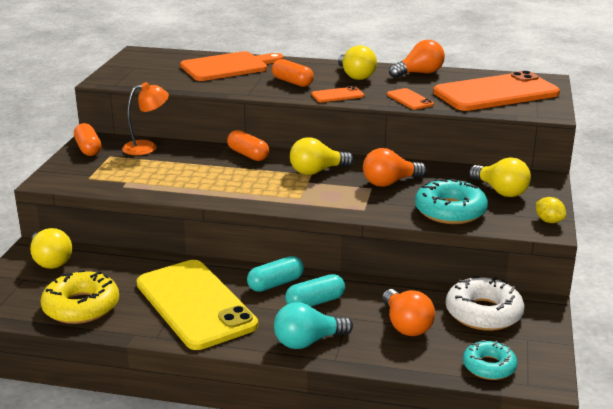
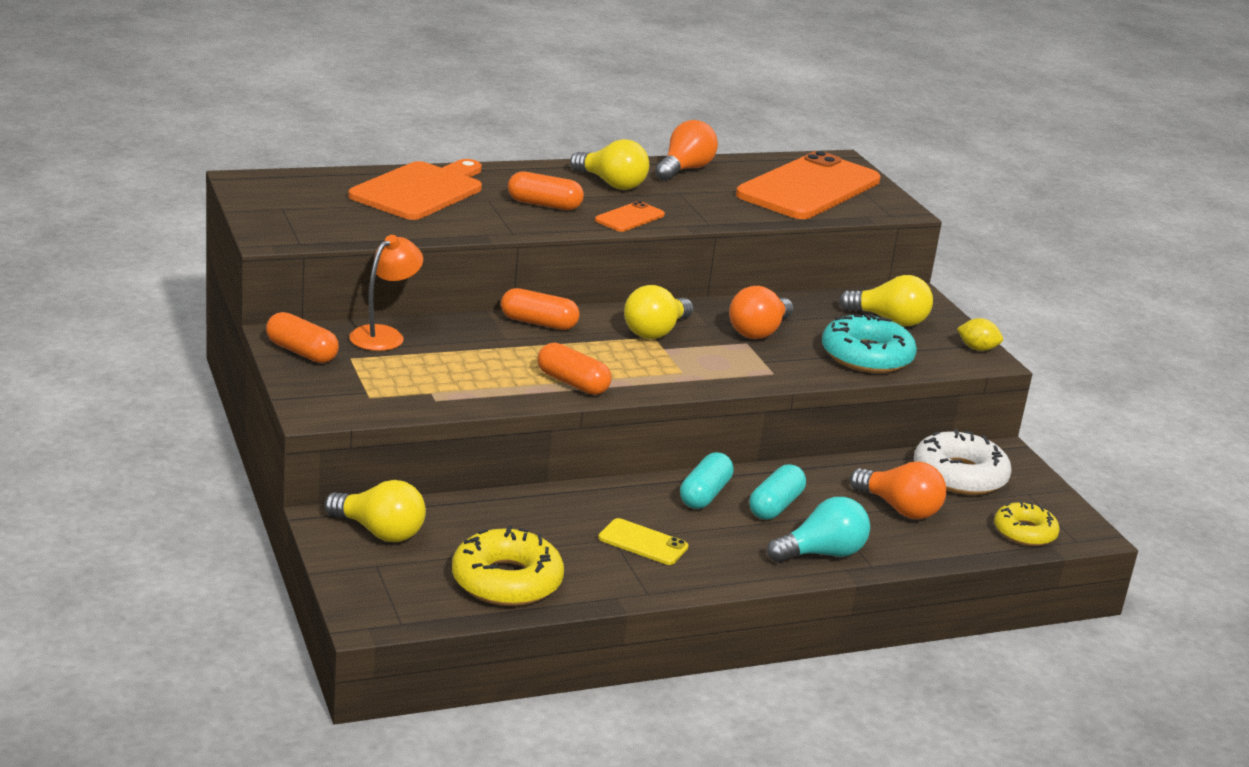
camera: 35 degrees left, 0 degrees up
yellow phone [136,260,258,350] -> yellow phone [598,518,688,565], size x0.42
turquoise light bulb [274,302,353,349] -> turquoise light bulb turned 150 degrees counterclockwise [767,497,870,562]
orange phone [387,88,434,110] -> none
turquoise donut [463,340,517,380] -> yellow donut [994,501,1060,546]
none -> orange capsule [538,343,612,395]

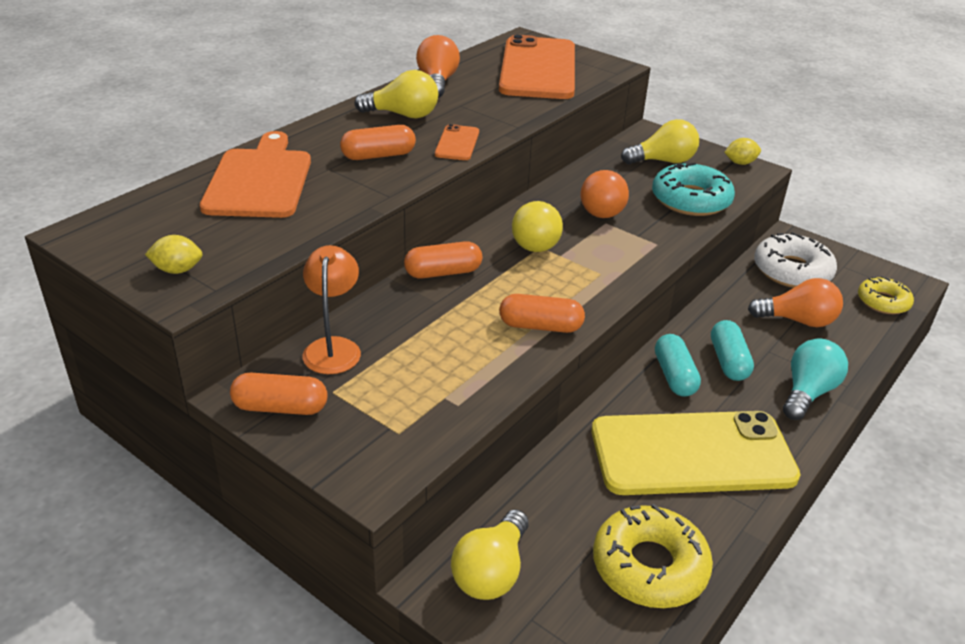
camera: 30 degrees left, 10 degrees up
yellow light bulb [324,480,426,542] -> yellow light bulb turned 120 degrees clockwise [451,509,529,600]
yellow phone [598,518,688,565] -> yellow phone [592,411,801,495], size x2.38
none -> yellow lemon [145,235,203,274]

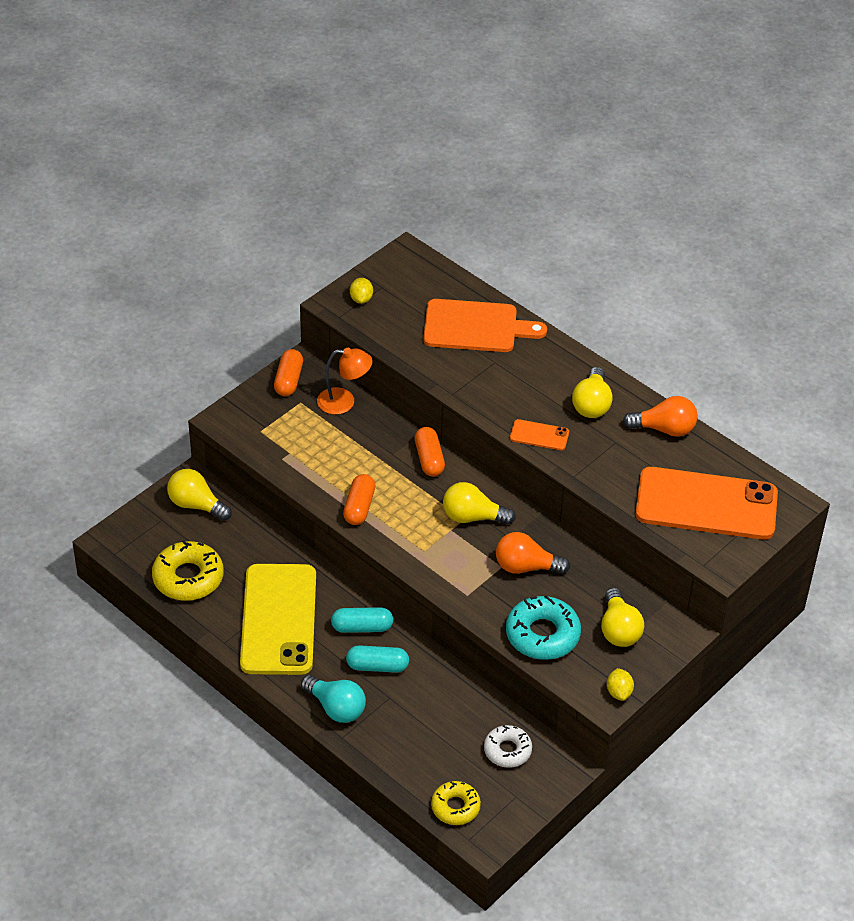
camera: 95 degrees right, 10 degrees up
orange capsule [340,125,416,160] -> none
orange light bulb [748,278,843,327] -> none
white donut [754,232,837,288] -> white donut [484,725,532,768], size x0.64

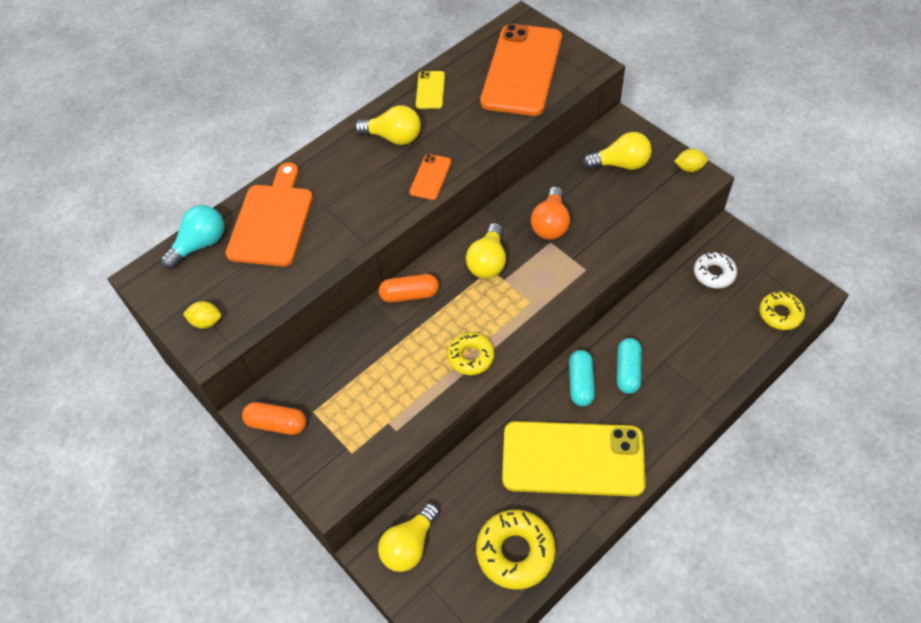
camera: 80 degrees left, 10 degrees up
turquoise light bulb [301,675,366,723] -> turquoise light bulb moved to [161,205,224,269]
orange lamp [317,348,372,414] -> none
orange capsule [343,474,375,525] -> yellow donut [447,332,494,375]
turquoise donut [506,595,581,660] -> none
orange light bulb [623,396,698,437] -> yellow phone [416,71,445,109]

